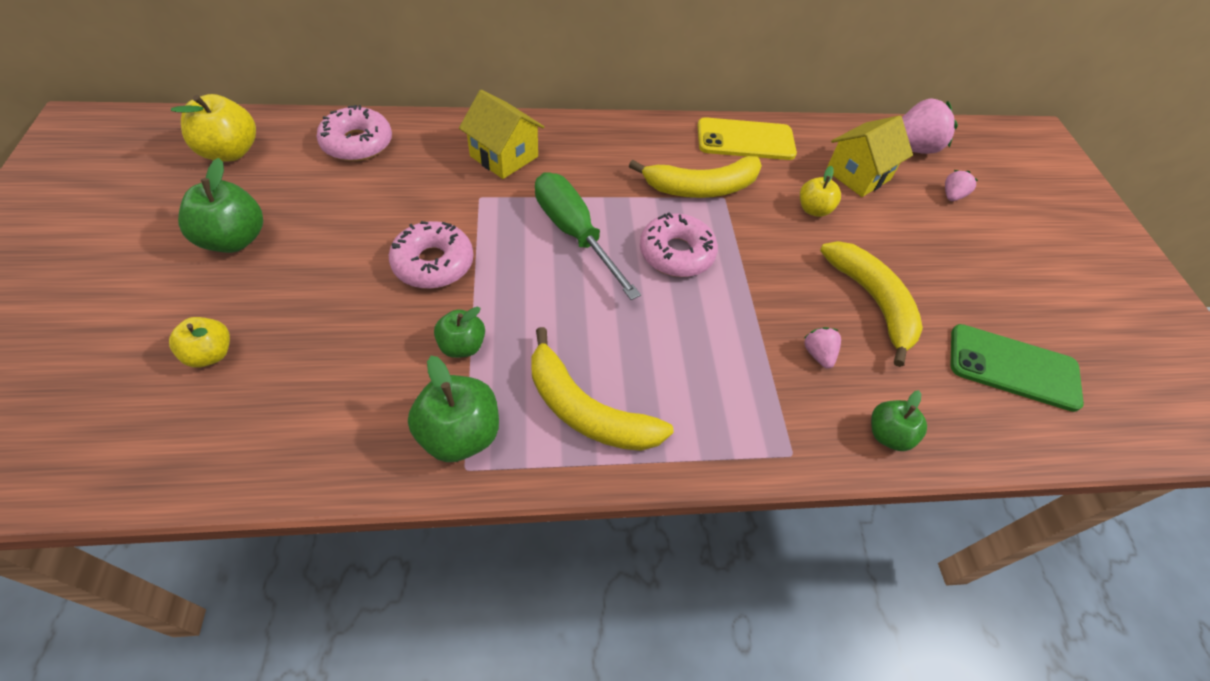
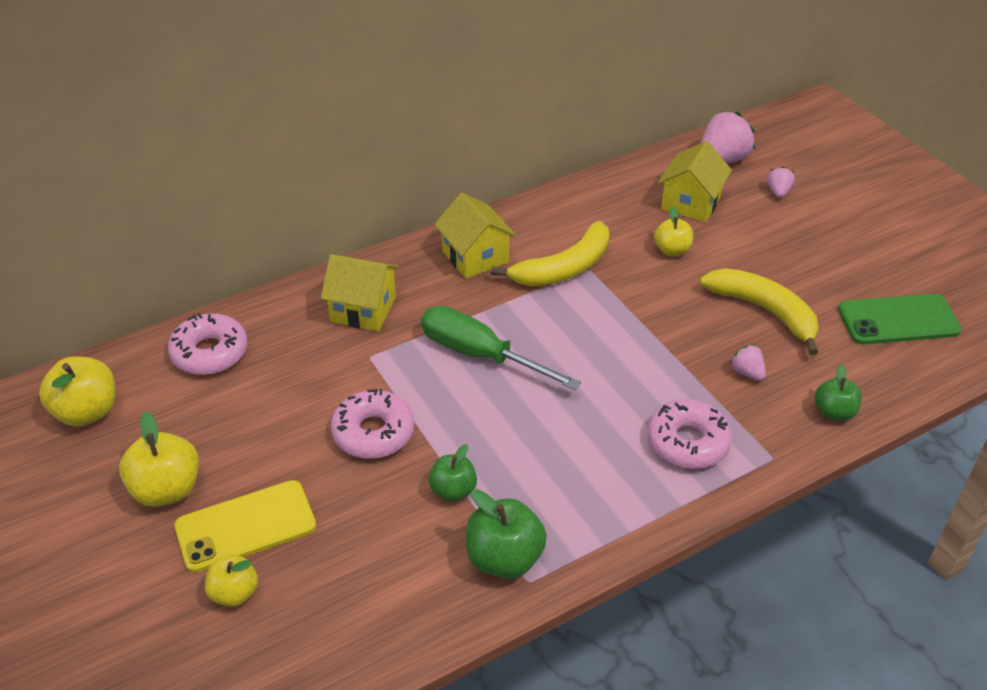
camera: 20 degrees left, 10 degrees down
green apple [178,158,263,253] -> yellow apple [119,411,199,507]
yellow banana [532,327,674,451] -> none
pink donut [640,213,718,277] -> pink donut moved to [647,399,732,469]
yellow phone [697,117,797,160] -> yellow phone moved to [174,480,316,573]
none -> yellow house [434,193,516,279]

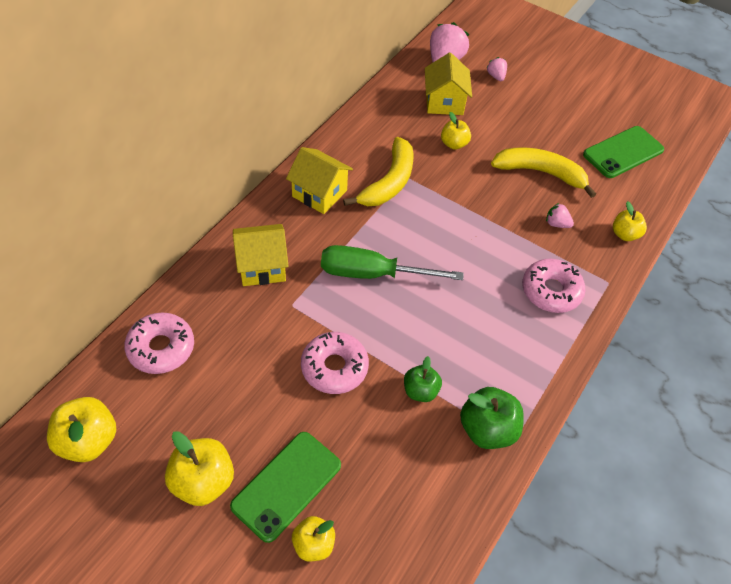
camera: 30 degrees left, 10 degrees up
yellow phone [174,480,316,573] -> green phone [230,432,341,543]
green apple [815,364,862,421] -> yellow apple [613,201,647,241]

